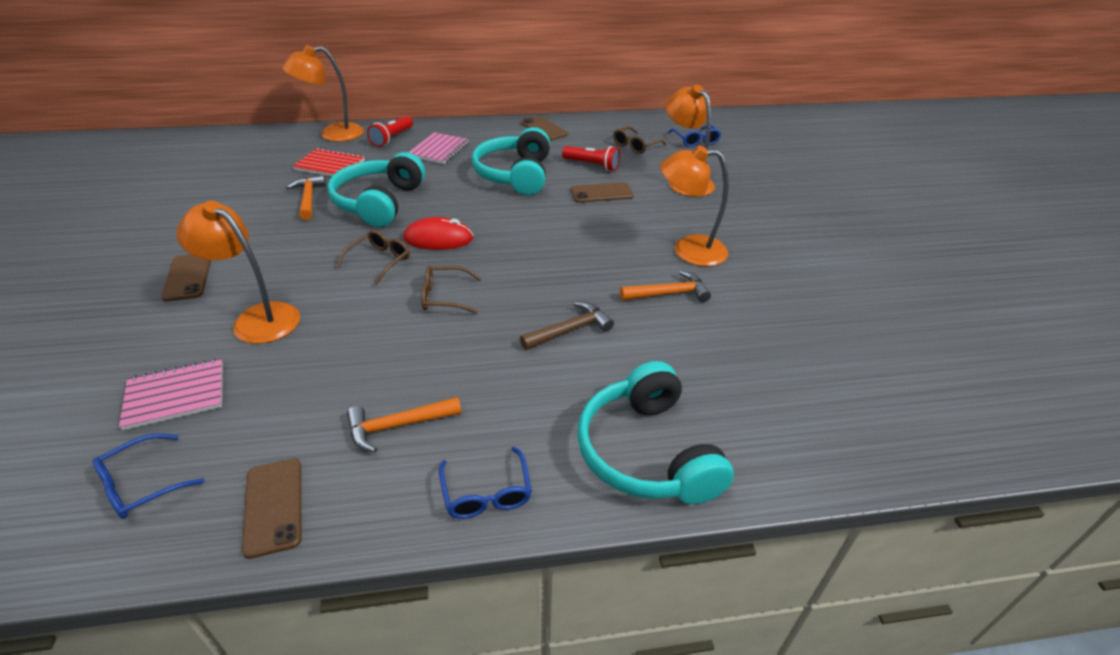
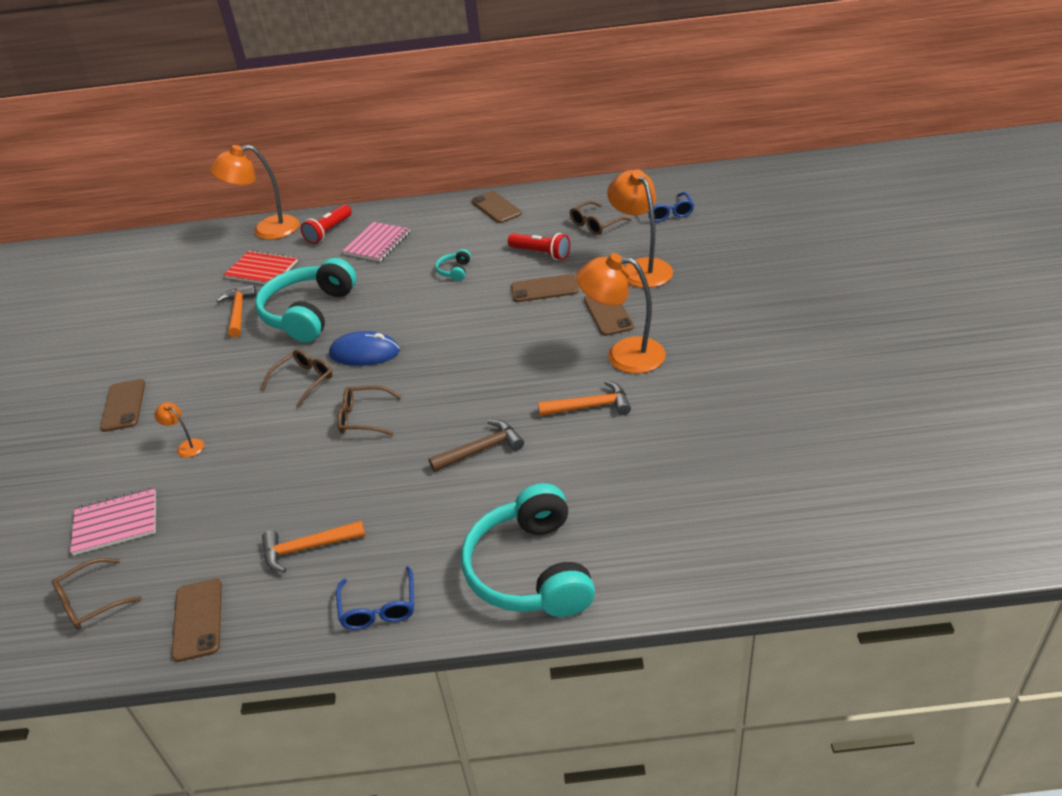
camera: 10 degrees right, 0 degrees up
blue glasses [93,434,204,519] -> brown glasses [52,558,141,630]
orange lamp [176,201,300,344] -> orange lamp [154,402,204,458], size x0.45
red mouse [403,217,473,250] -> blue mouse [329,331,400,366]
turquoise headphones [472,127,550,195] -> turquoise headphones [435,249,471,281], size x0.40
none -> brown phone [584,296,634,336]

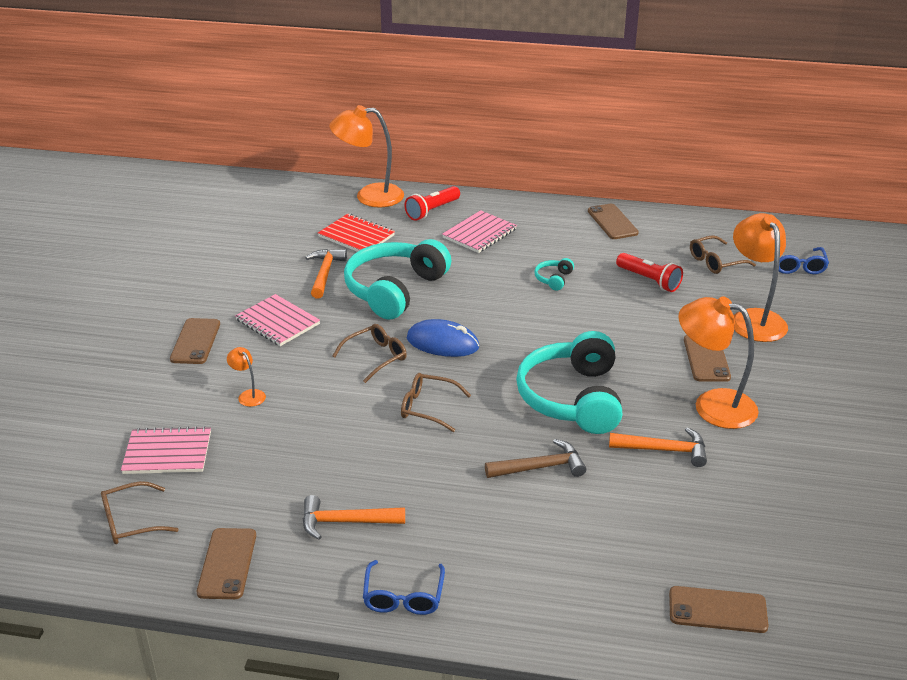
camera: 10 degrees right, 5 degrees down
turquoise headphones [461,483,595,617] -> turquoise headphones moved to [516,331,622,434]
brown phone [511,274,579,302] -> brown phone moved to [669,586,769,633]
none -> pink notebook [235,294,320,346]

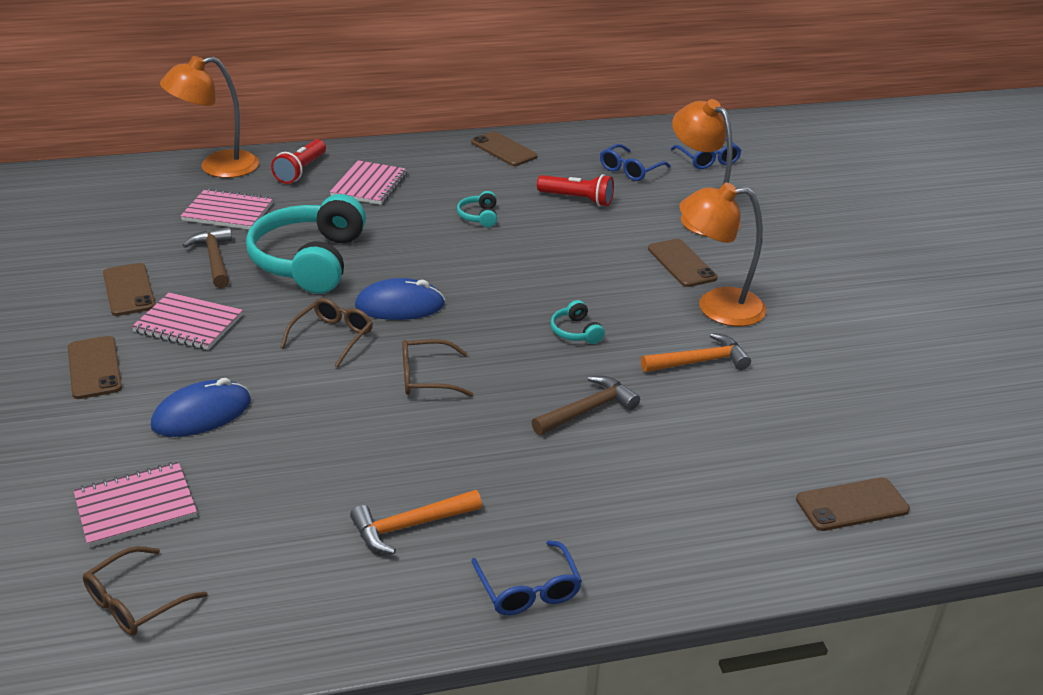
camera: 25 degrees left, 0 degrees up
brown phone [197,528,256,599] -> brown phone moved to [103,263,156,316]
orange lamp [227,347,266,407] -> blue mouse [151,378,251,437]
orange hammer [306,249,347,299] -> brown hammer [182,227,232,288]
red notebook [318,214,395,252] -> pink notebook [180,188,273,230]
turquoise headphones [516,331,622,434] -> turquoise headphones [551,300,605,344], size x0.40
brown glasses [690,235,756,274] -> blue glasses [600,144,671,181]

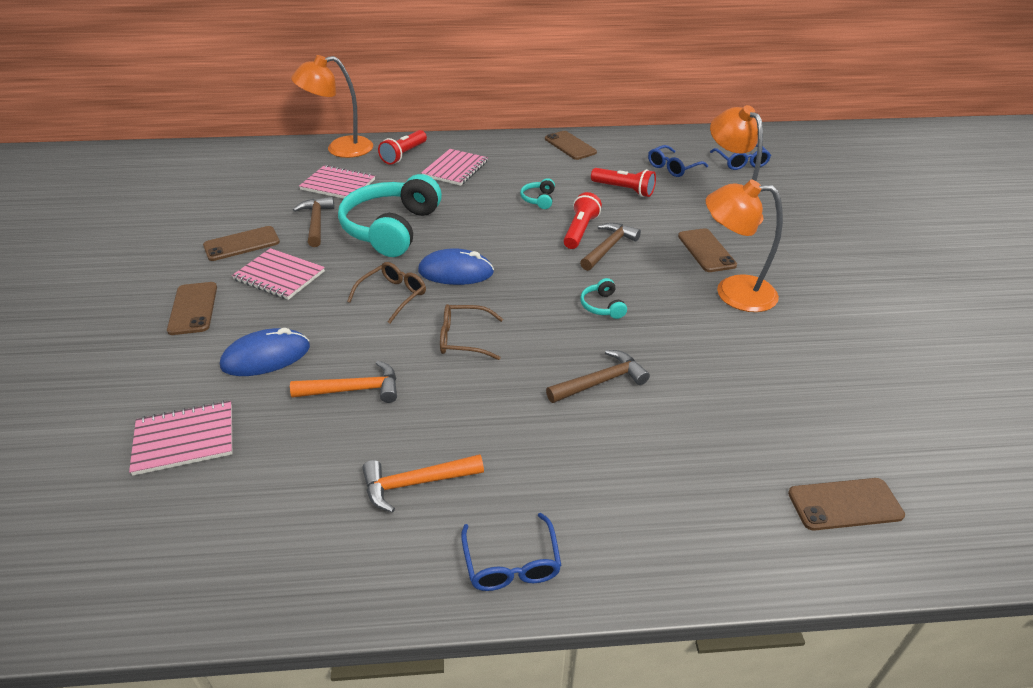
camera: 10 degrees right, 5 degrees up
brown glasses [83,546,207,636] -> none
brown phone [103,263,156,316] -> brown phone turned 75 degrees clockwise [203,226,280,261]
orange hammer [641,333,751,372] -> orange hammer moved to [290,361,397,403]
none -> red flashlight [564,192,602,249]
none -> brown hammer [580,223,641,271]

